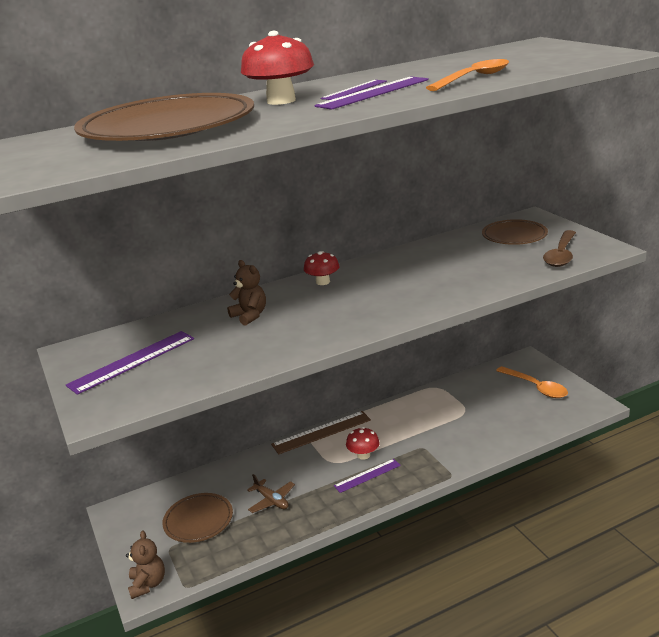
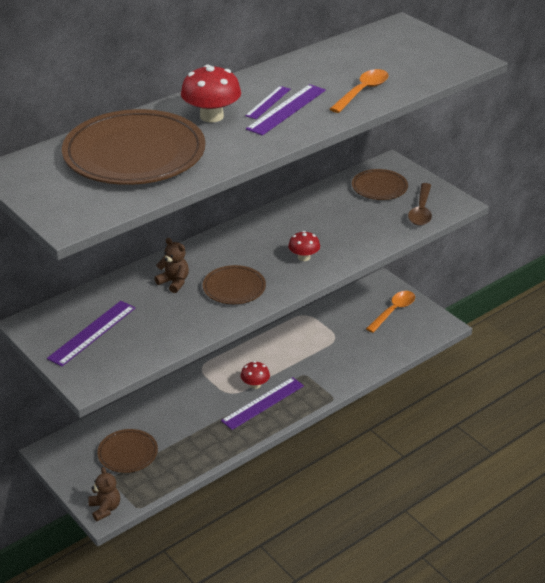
camera: 15 degrees left, 10 degrees up
brown plane [247,474,295,513] -> none
brown ruler [271,411,371,455] -> none
red mushroom [304,251,340,285] -> red mushroom moved to [288,231,320,261]
purple ruler [334,459,401,493] -> purple ruler [221,377,304,430], size x1.57
orange spoon [496,366,568,398] -> orange spoon turned 90 degrees counterclockwise [366,291,415,333]
none -> brown plate [203,265,266,304]

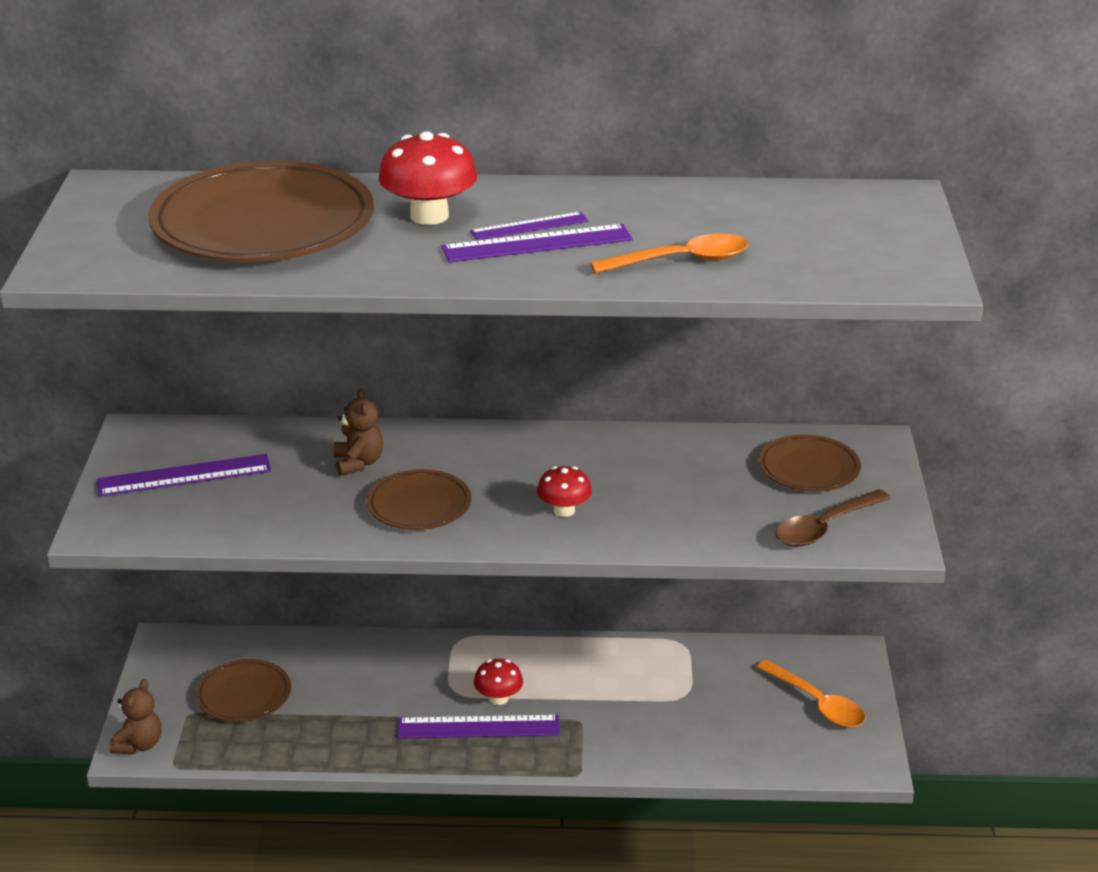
camera: 40 degrees right, 5 degrees down
orange spoon [366,291,415,333] -> orange spoon turned 60 degrees clockwise [756,660,866,728]

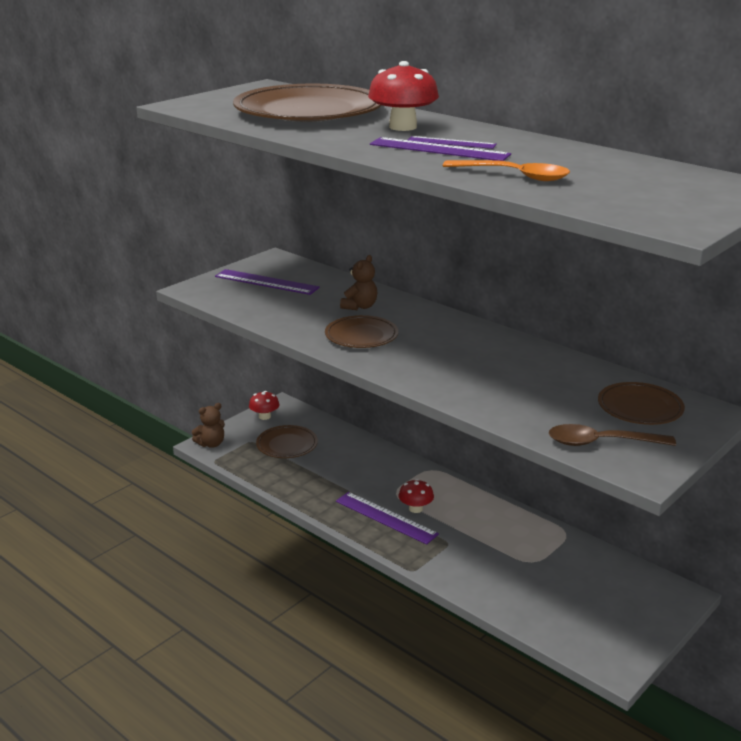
camera: 40 degrees right, 5 degrees down
red mushroom [537,466,592,517] -> red mushroom moved to [249,391,279,420]
orange spoon [756,660,866,728] -> none

